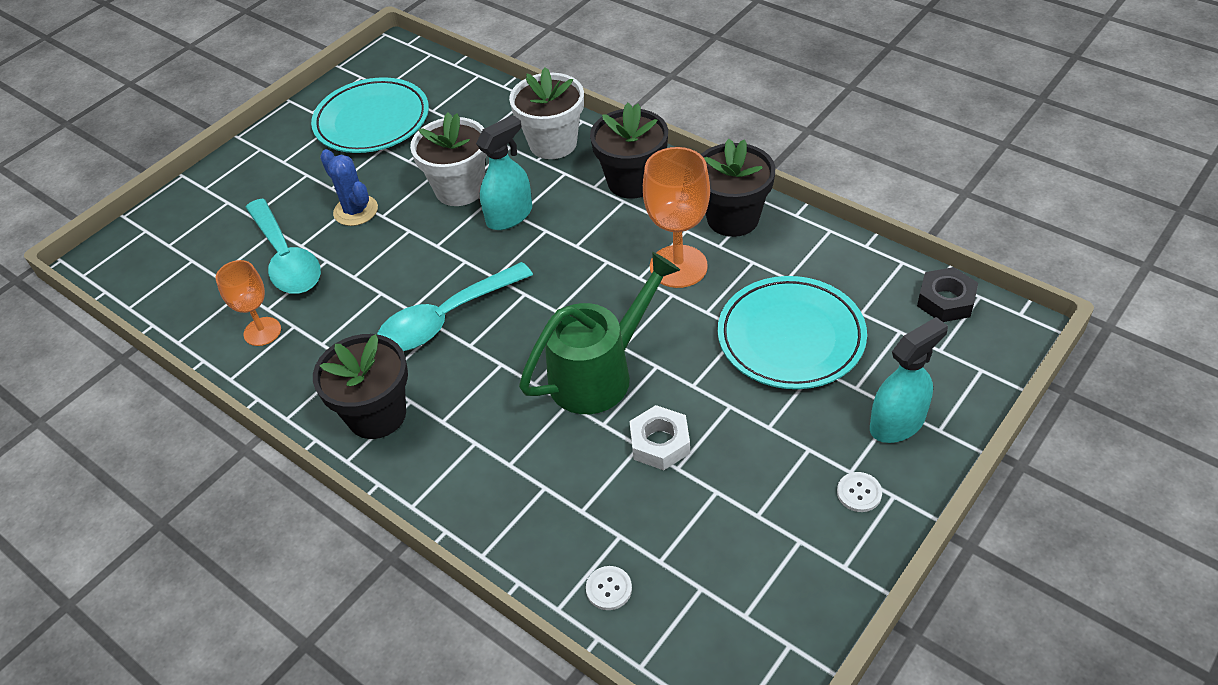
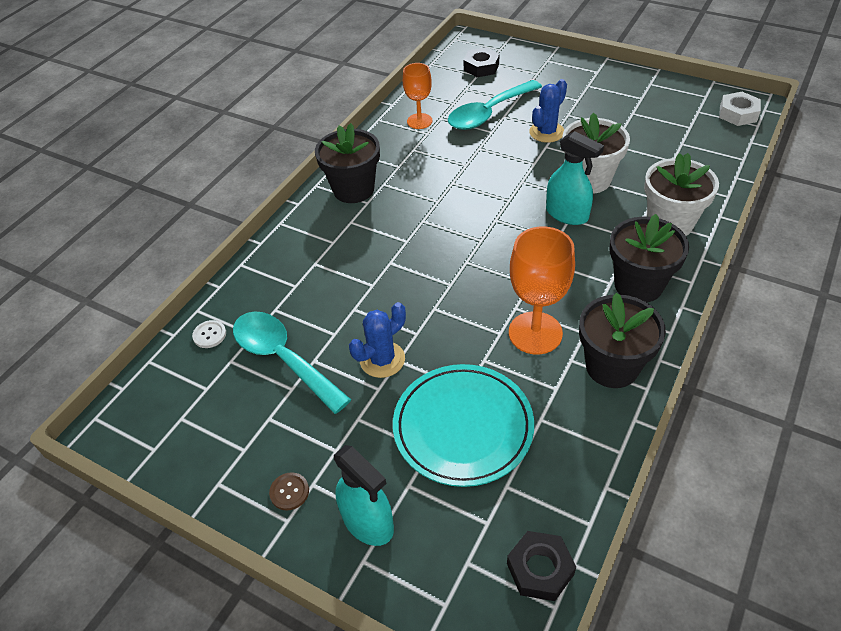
camera: 80 degrees right, 0 degrees up
turquoise plate [311,77,429,153] -> none
turquoise spoon [377,262,533,351] -> turquoise spoon moved to [233,311,351,414]
green watering can [519,252,680,414] -> none
white nut [629,405,690,470] -> white nut moved to [719,92,761,126]
white button [837,472,882,512] -> brown button [269,472,309,511]
none -> blue cactus [349,302,406,378]
none -> black nut [464,47,499,77]

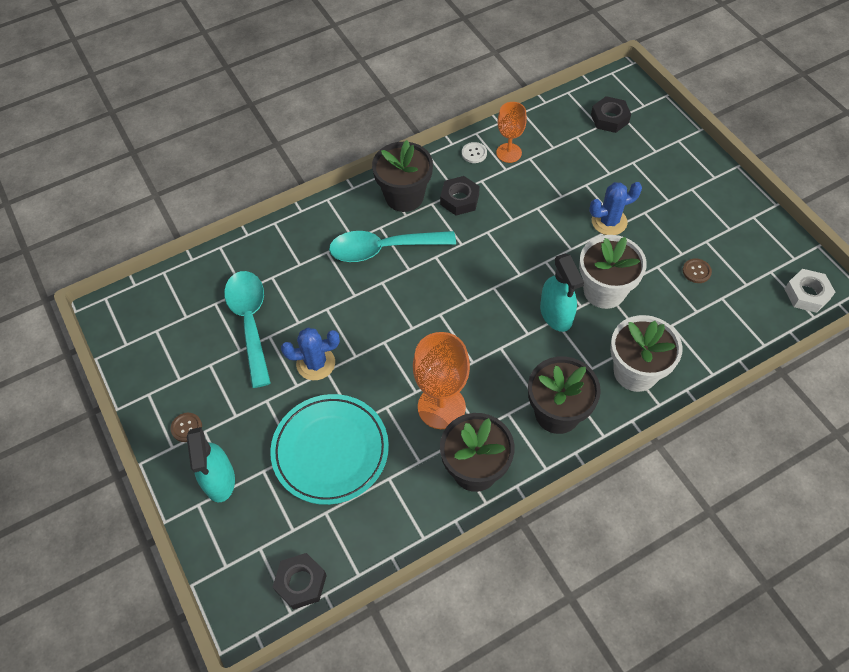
camera: 30 degrees right, 10 degrees up
white button [192,320,226,348] -> white button moved to [462,142,487,163]
turquoise spoon [448,80,542,130] -> turquoise spoon moved to [329,231,456,262]
none -> black nut [440,176,480,215]
none -> brown button [683,258,712,283]

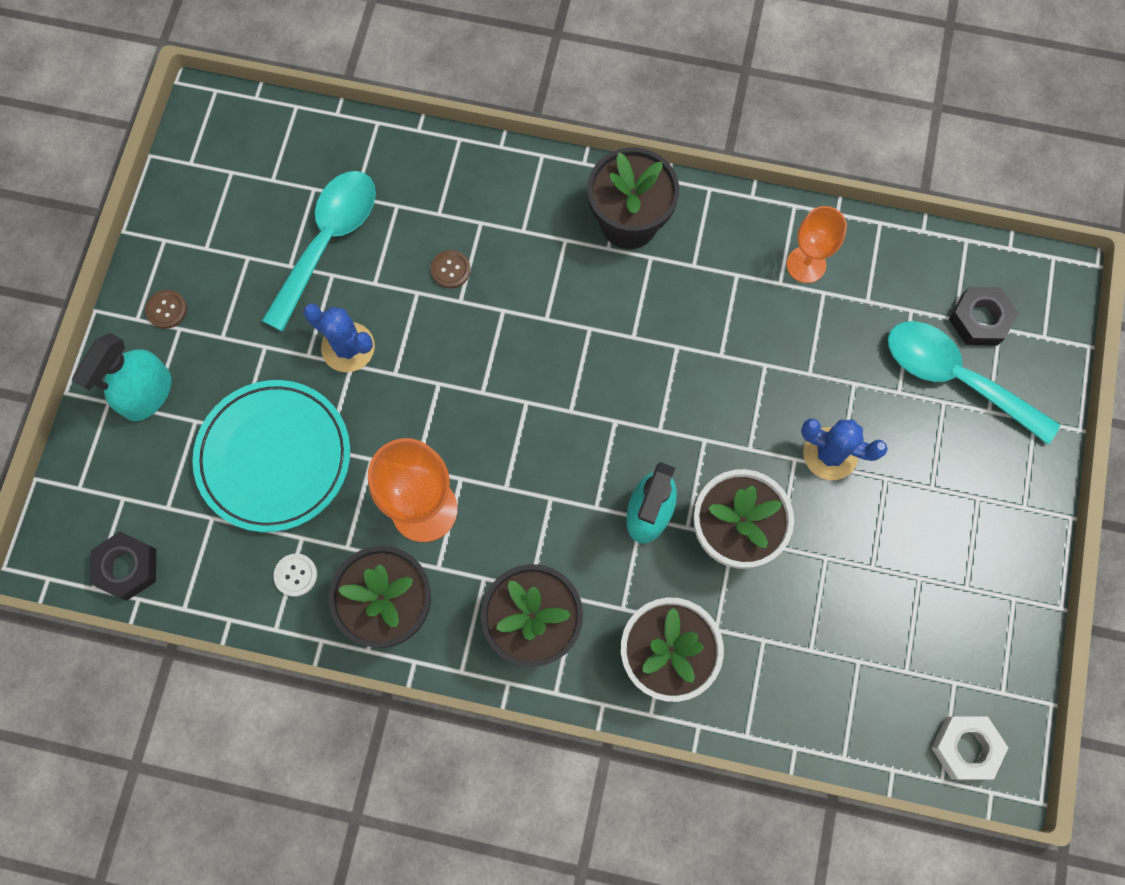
camera: 40 degrees right, 15 degrees up
turquoise spoon [329,231,456,262] -> turquoise spoon moved to [888,321,1060,444]
black nut [440,176,480,215] -> none
white button [462,142,487,163] -> white button moved to [274,553,317,597]
brown button [683,258,712,283] -> brown button moved to [431,250,471,288]

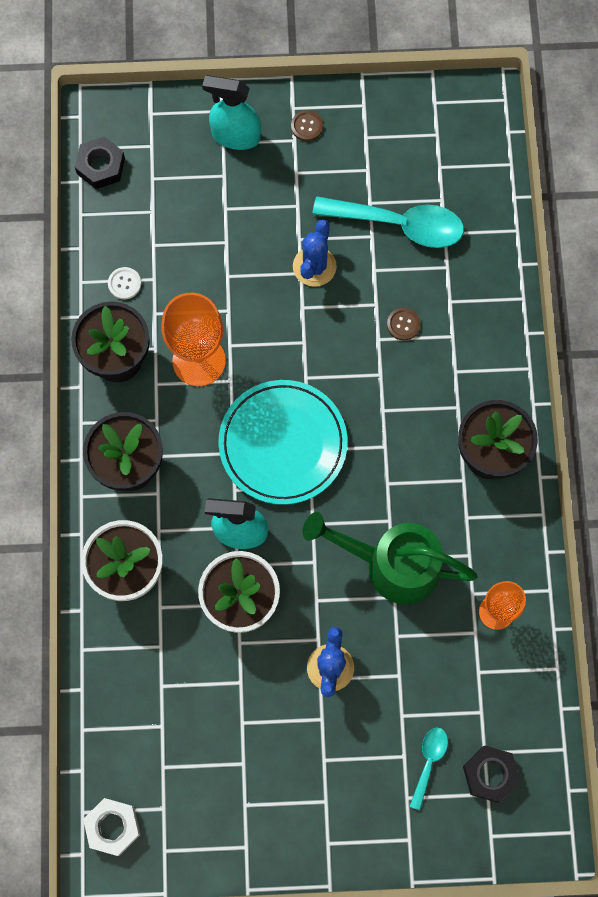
camera: 75 degrees right, 0 degrees up
turquoise plate [192,380,350,532] -> turquoise plate moved to [218,380,348,505]
turquoise spoon [888,321,1060,444] -> turquoise spoon [409,728,448,810], size x0.49
none -> green watering can [303,512,478,604]

